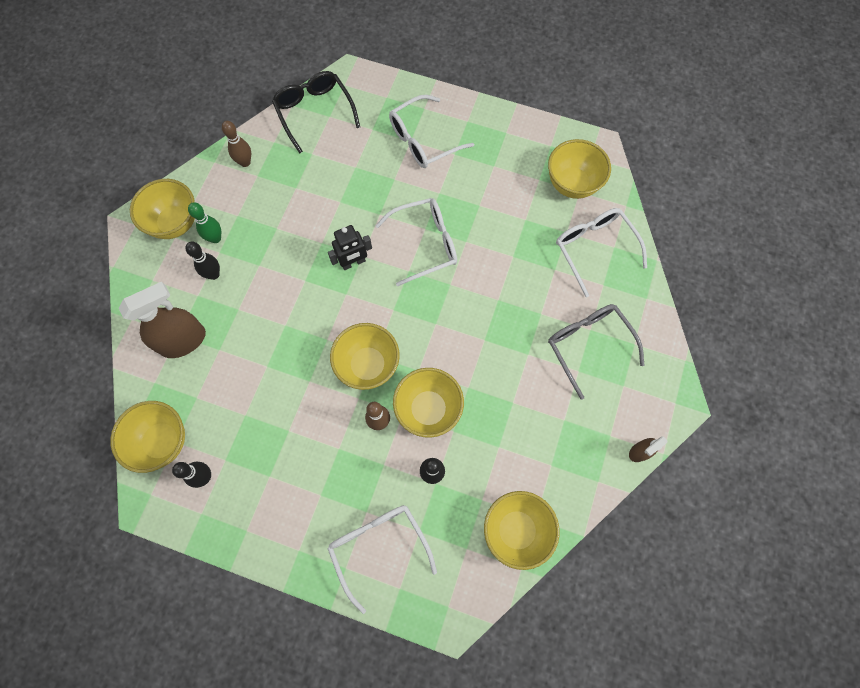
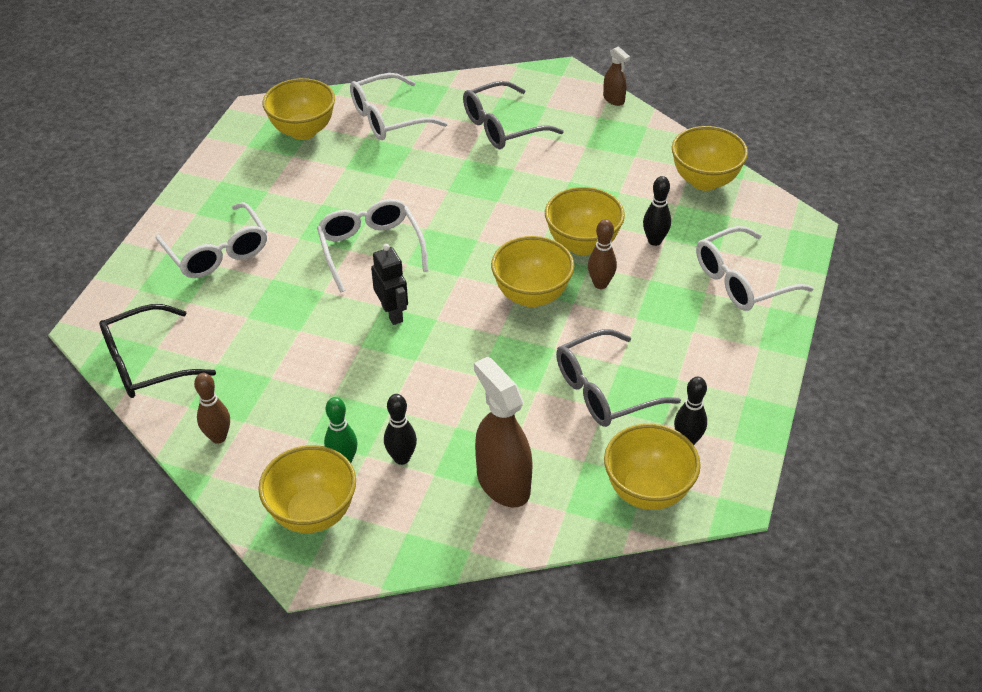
camera: 90 degrees left, 25 degrees down
none -> grey glasses [556,329,681,427]

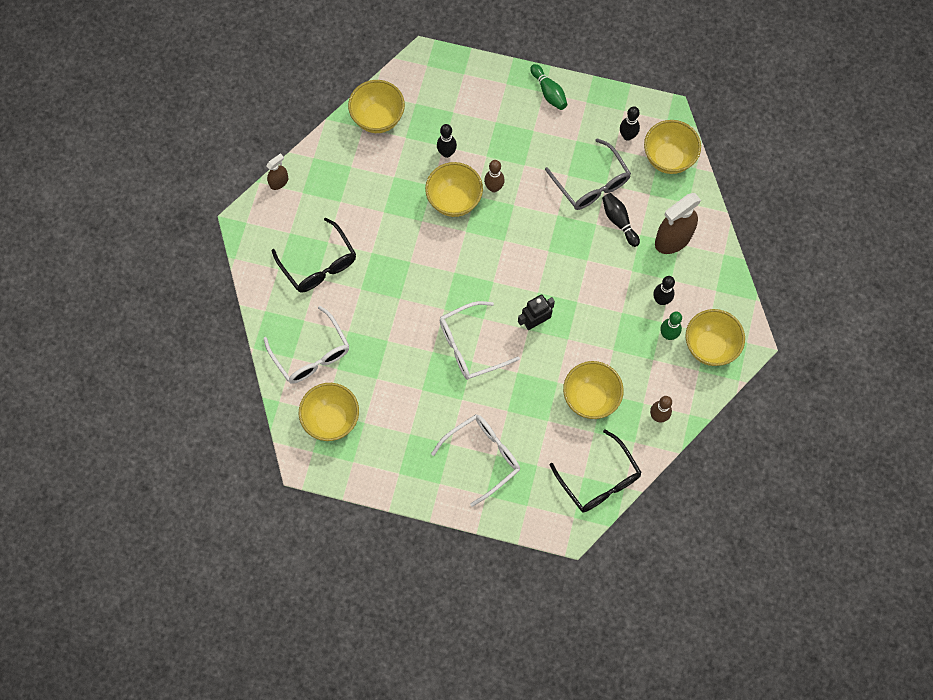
camera: 95 degrees left, 25 degrees up
grey glasses [463,81,564,149] -> black glasses [272,217,356,292]
yellow bowl [491,236,574,307] -> yellow bowl moved to [563,361,624,419]
white glasses [696,226,814,311] -> none
none -> green bowling pin [530,64,567,110]
none -> black bowling pin [602,193,640,247]

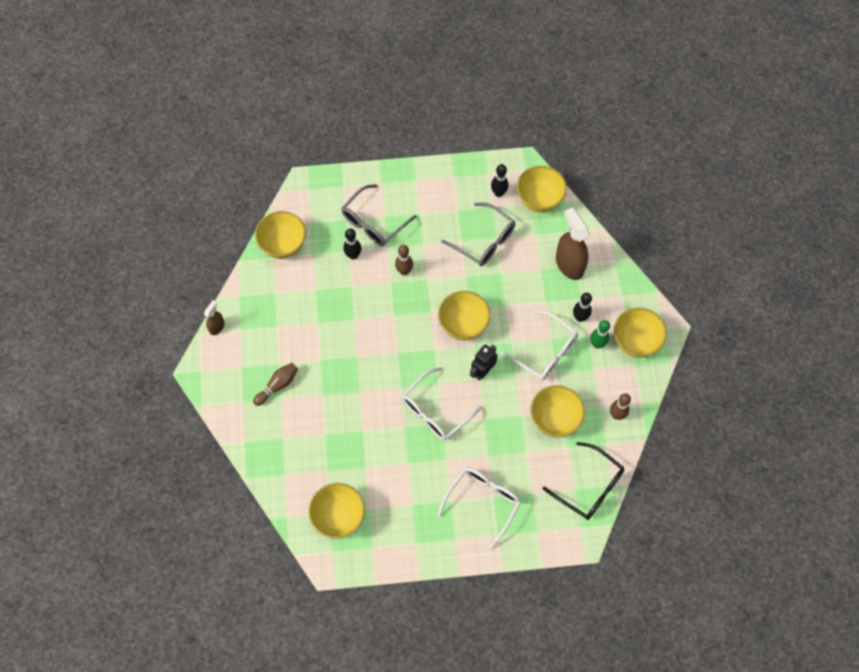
camera: 20 degrees left, 5 degrees down
white glasses [264,306,349,384] -> white glasses moved to [500,311,578,380]
black glasses [272,217,356,292] -> brown bowling pin [253,363,298,406]
yellow bowl [425,162,483,217] -> yellow bowl moved to [438,291,491,340]
green bowling pin [530,64,567,110] -> none
black bowling pin [602,193,640,247] -> none
brown spray bottle [655,193,701,254] -> brown spray bottle turned 120 degrees clockwise [556,207,590,280]
none -> grey glasses [341,184,417,246]

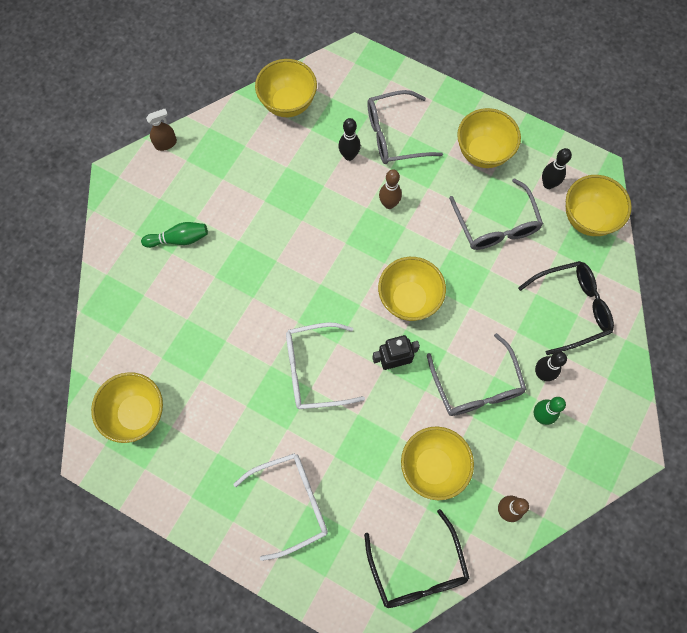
camera: 35 degrees right, 5 degrees up
brown bowling pin [253,363,298,406] -> green bowling pin [141,222,208,248]
white glasses [500,311,578,380] -> grey glasses [427,333,527,416]
brown spray bottle [556,207,590,280] -> black glasses [518,261,614,355]
yellow bowl [614,308,667,358] -> yellow bowl moved to [457,108,521,168]

